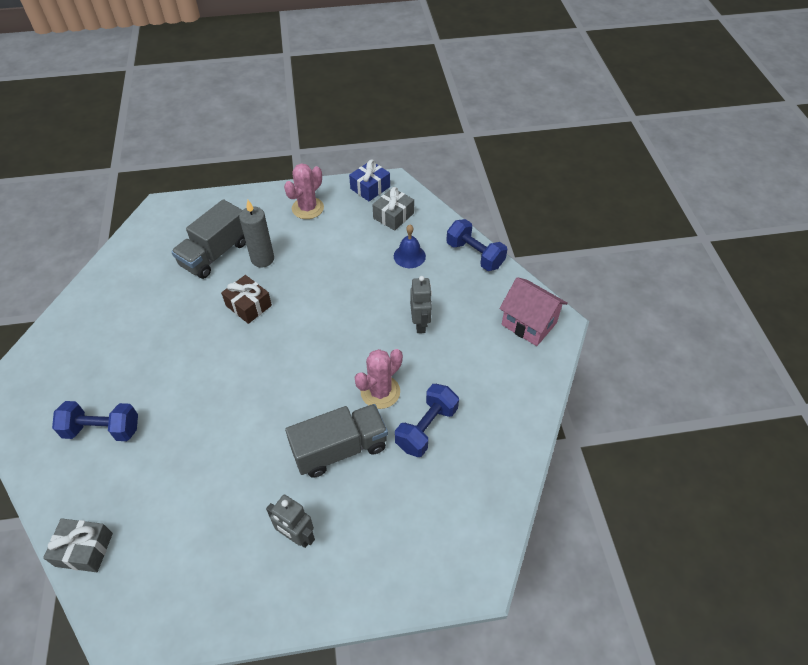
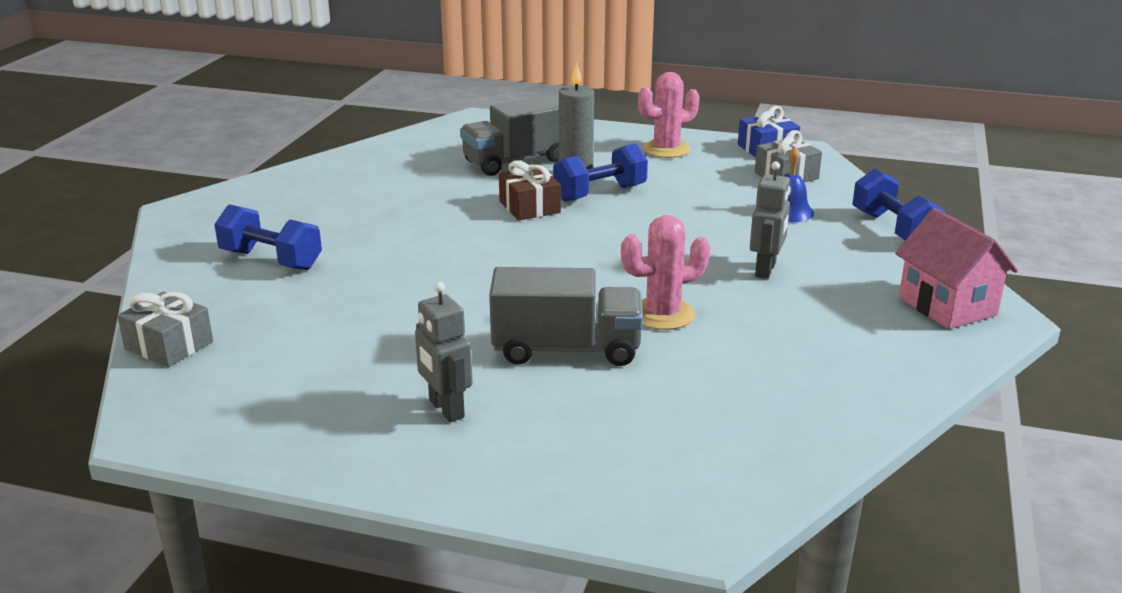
camera: 25 degrees right, 25 degrees down
blue dumbbell [395,384,459,457] -> blue dumbbell moved to [553,143,648,202]

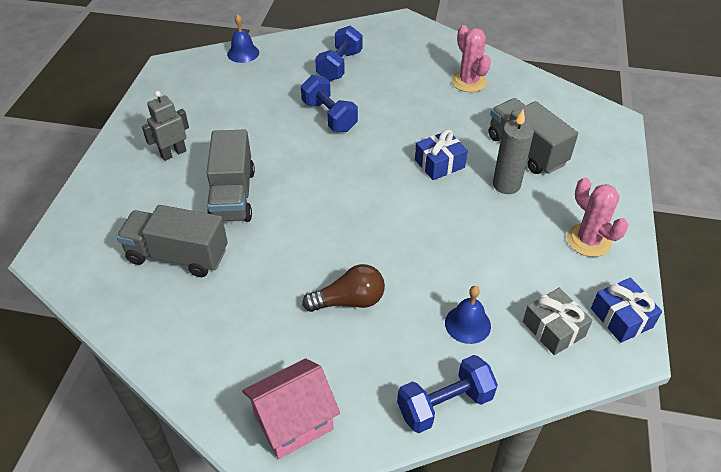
camera: 85 degrees right, 20 degrees up
grey gift [117,292,213,367] -> blue bell [227,14,259,63]
brown gift [499,160,561,220] -> blue gift [415,129,468,180]
blue dumbbell [553,143,648,202] -> blue dumbbell moved to [301,75,358,132]
pink cactus [621,215,710,330] -> pink cactus moved to [451,25,491,92]
grey robot [750,161,791,279] -> brown light bulb [302,264,385,312]
none -> grey truck [117,205,228,277]

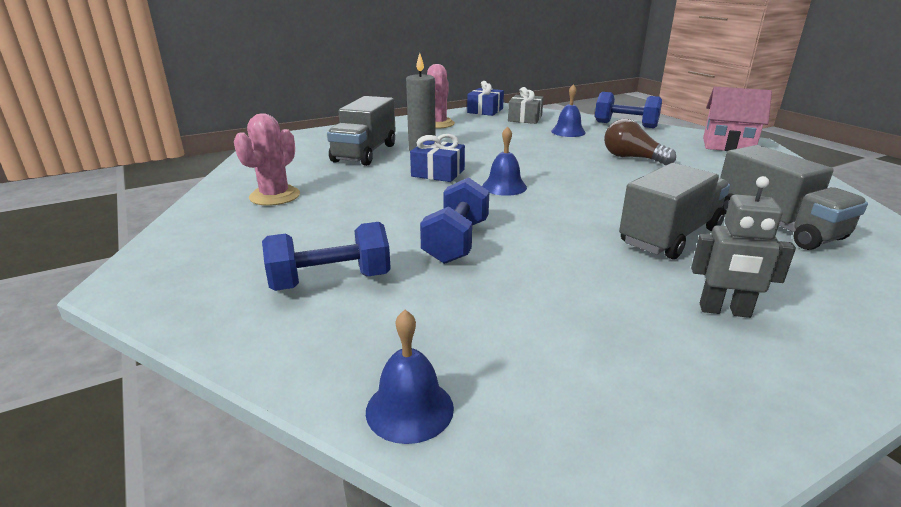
camera: 130 degrees left, 20 degrees down
none -> blue bell [482,126,527,196]

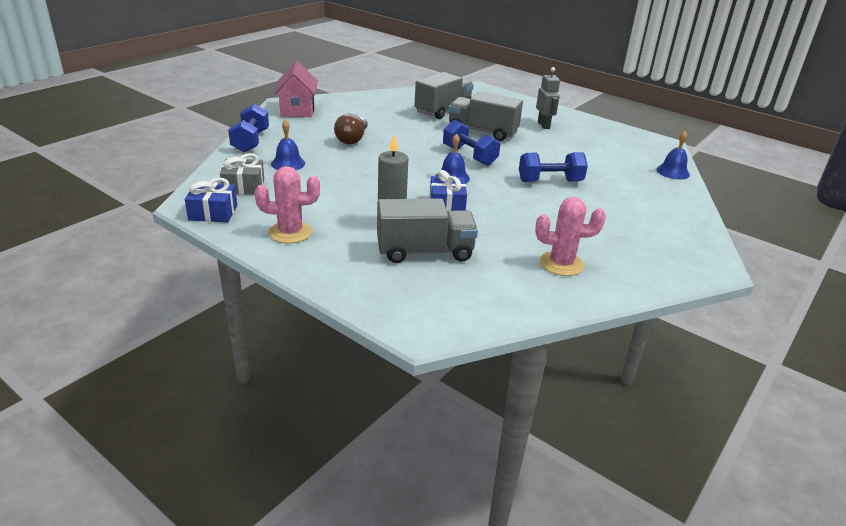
camera: 115 degrees left, 5 degrees up
blue dumbbell [262,222,391,291] -> blue dumbbell moved to [443,120,500,166]

